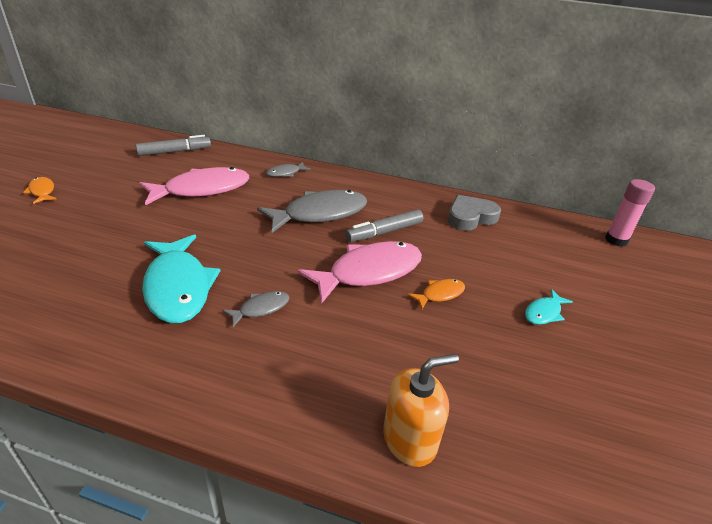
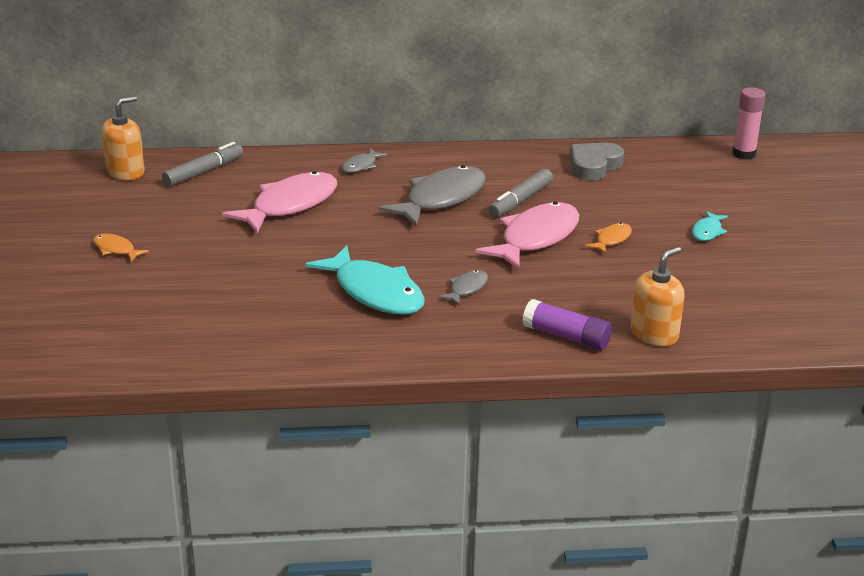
camera: 20 degrees left, 5 degrees down
none -> orange soap dispenser [102,96,145,180]
none -> purple glue stick [522,299,612,350]

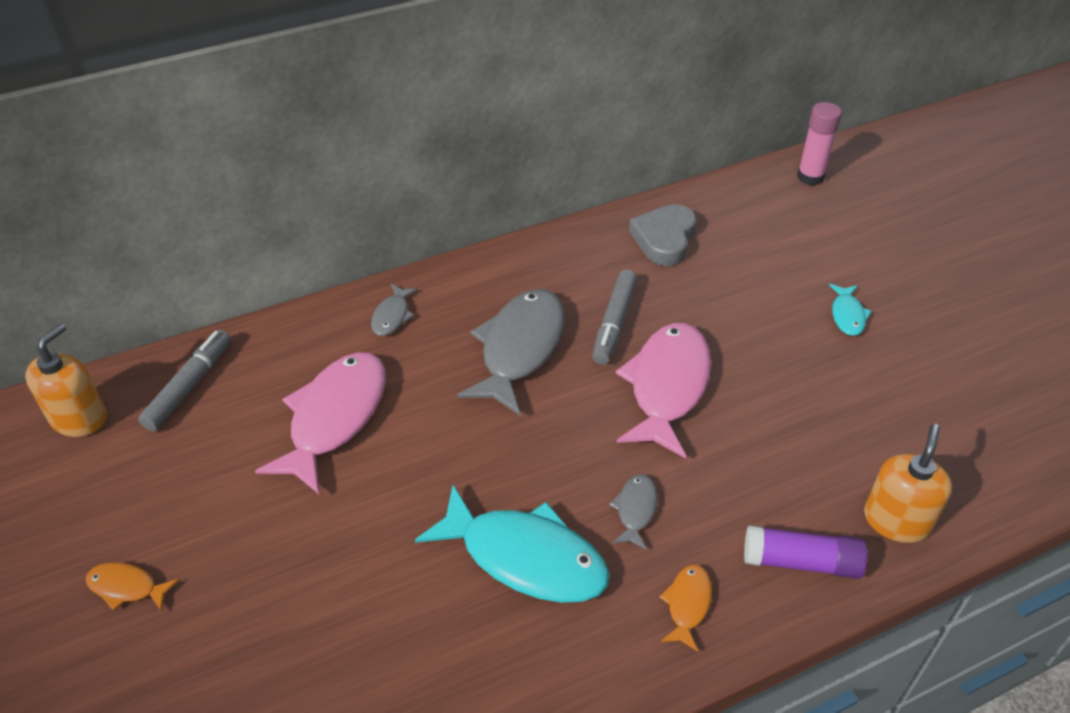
camera: 20 degrees left, 15 degrees up
orange fish [585,223,632,254] -> orange fish moved to [659,565,712,652]

